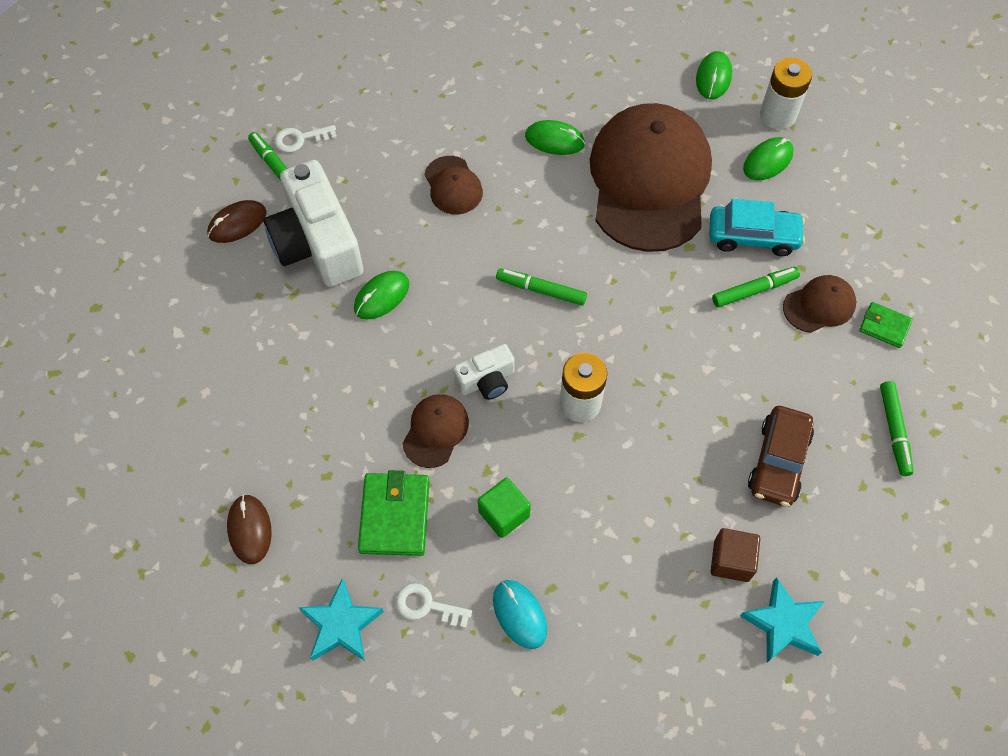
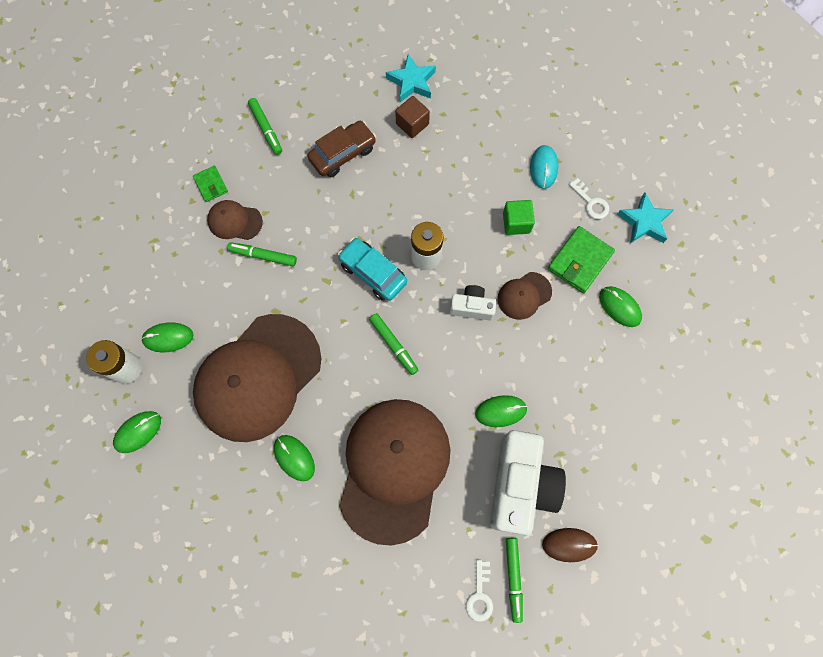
camera: 145 degrees left, 10 degrees up
brown mouse [227,494,272,564] -> none
white key [274,125,337,153] -> white key turned 75 degrees clockwise [466,560,493,622]
brown cap [425,156,483,214] -> brown cap [339,399,451,546], size x2.35
turquoise car [709,199,805,256] -> turquoise car moved to [338,238,407,301]
green marker [880,381,914,476] -> green marker turned 120 degrees clockwise [248,98,282,155]
none -> green mouse [599,286,642,327]

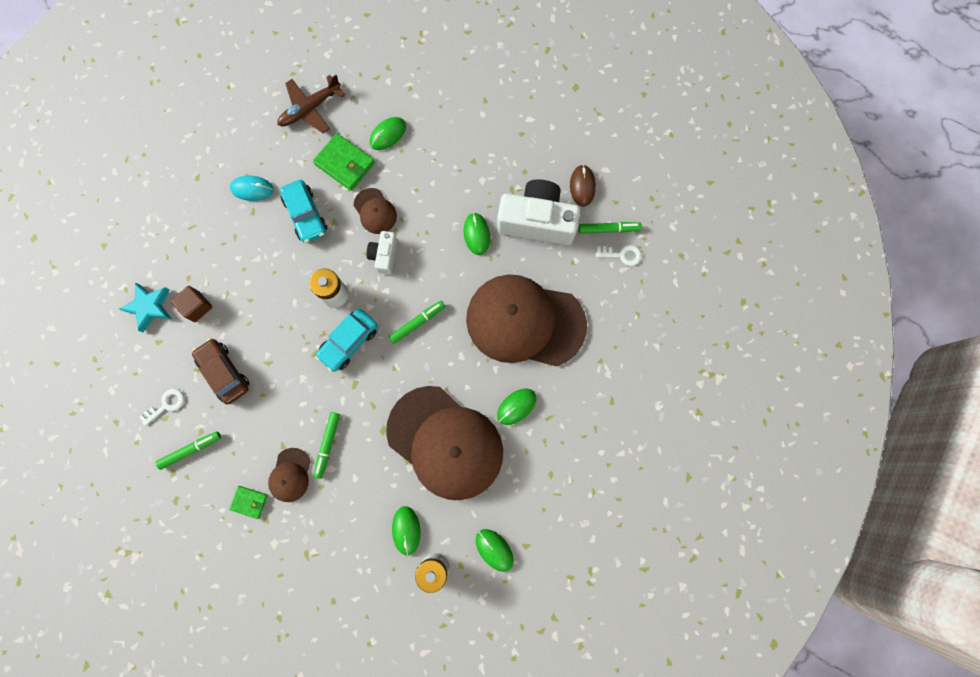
camera: 90 degrees left, 5 degrees up
green wallet [193,166,228,202] -> green wallet turned 45 degrees clockwise [229,486,268,519]
green cube [503,200,535,235] -> turquoise car [280,180,327,243]
white key [569,178,609,219] -> white key moved to [139,389,184,426]
turquoise star [617,193,674,243] -> brown plane [277,75,345,133]

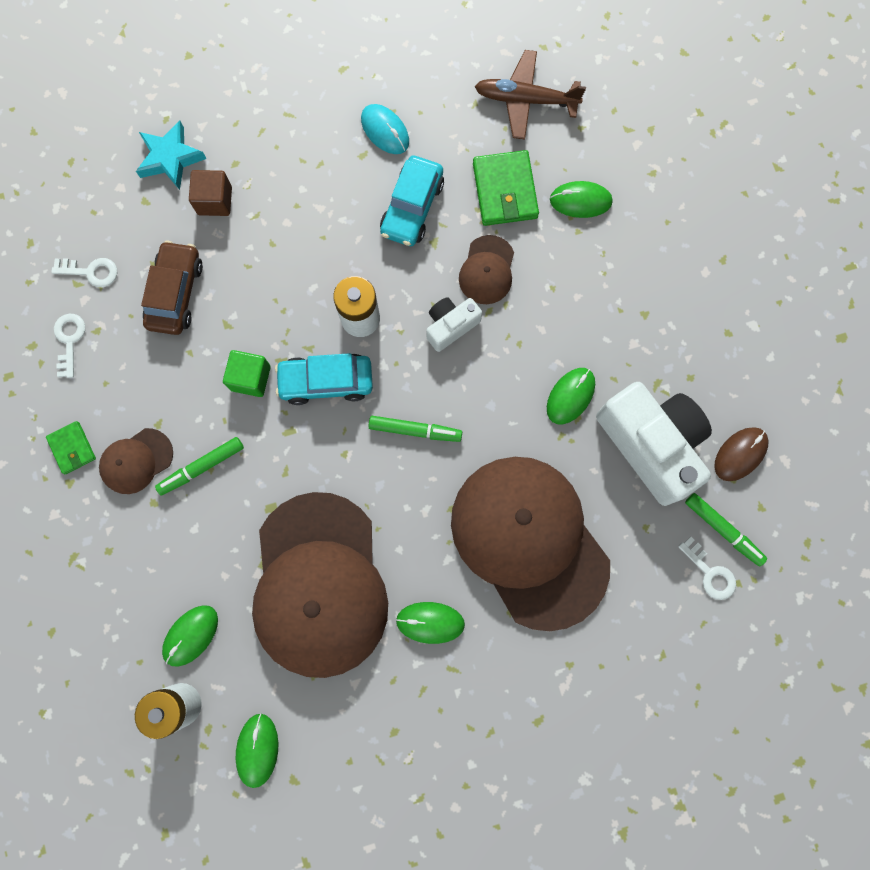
camera: 45 degrees right, 0 degrees up
green marker [156,431,221,470] -> white key [54,314,85,378]
none -> green cube [223,350,271,397]

